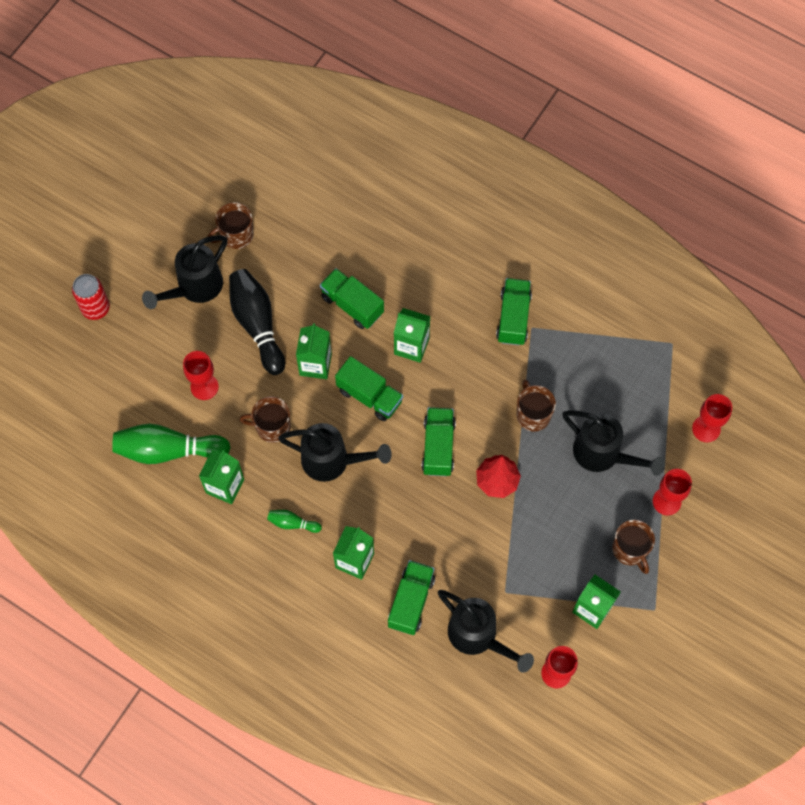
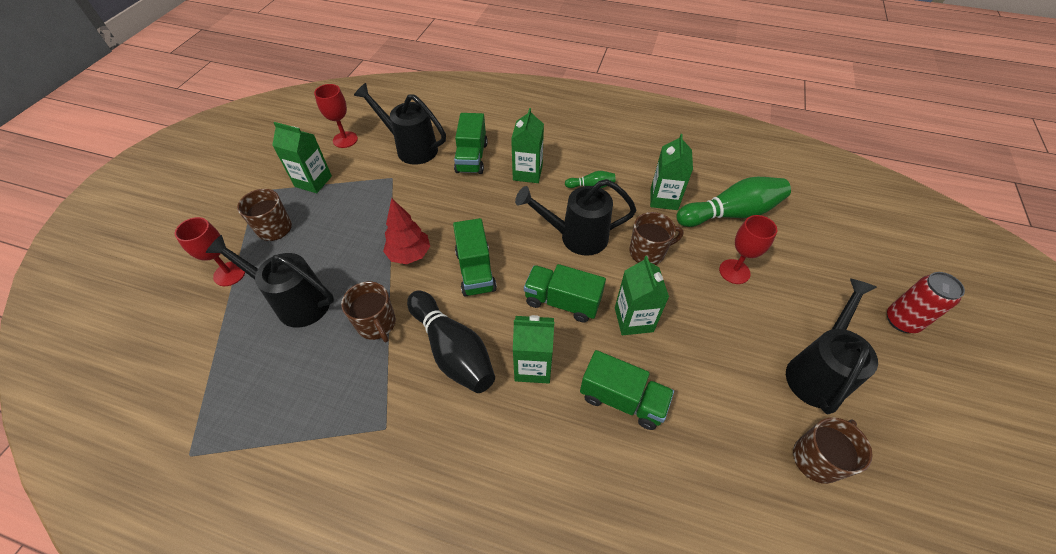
camera: 165 degrees right, 15 degrees down
black bowling pin [229,269,285,375] -> black bowling pin moved to [407,291,495,393]
green truck [496,278,532,346] -> none
red goblet [692,394,732,442] -> none

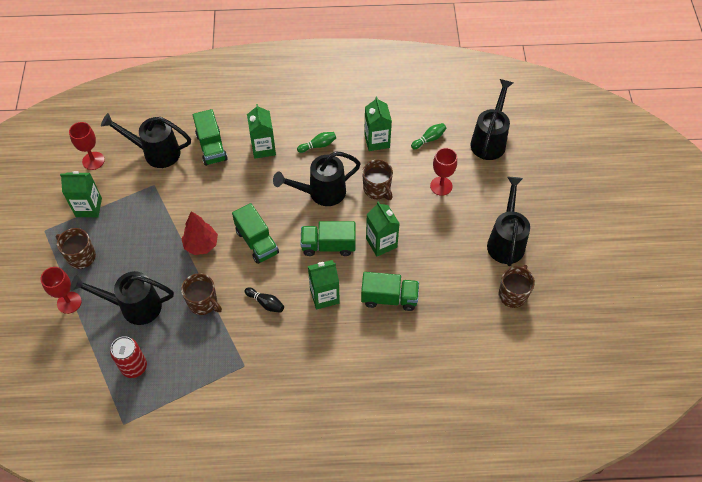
camera: 20 degrees left, 5 degrees up
black bowling pin [407,291,495,393] -> black bowling pin [245,287,284,313], size x0.47
brown mug [629,212,684,265] -> brown mug turned 90 degrees clockwise [362,160,393,200]
green bowling pin [676,177,791,227] -> green bowling pin [411,123,446,149], size x0.47
red can [887,272,965,333] -> red can moved to [110,336,147,378]
none -> black watering can [470,79,513,160]

